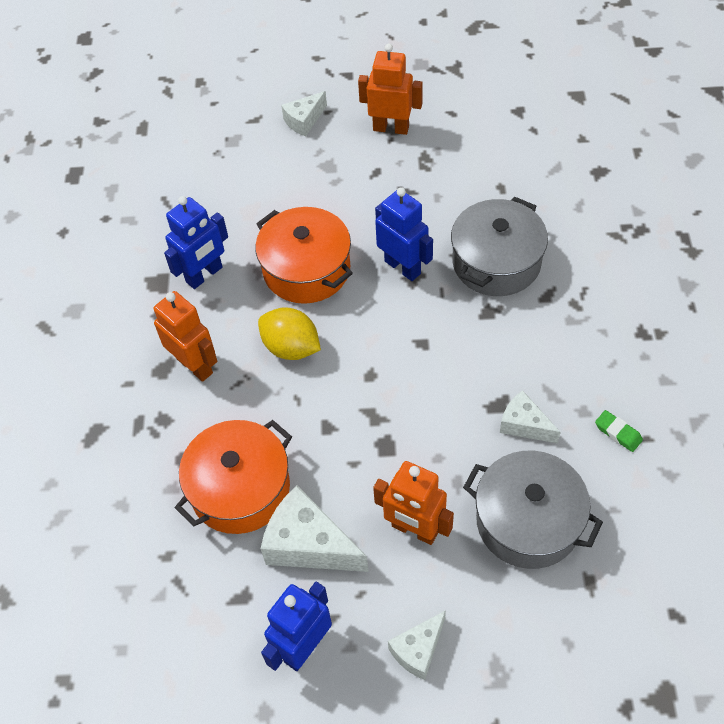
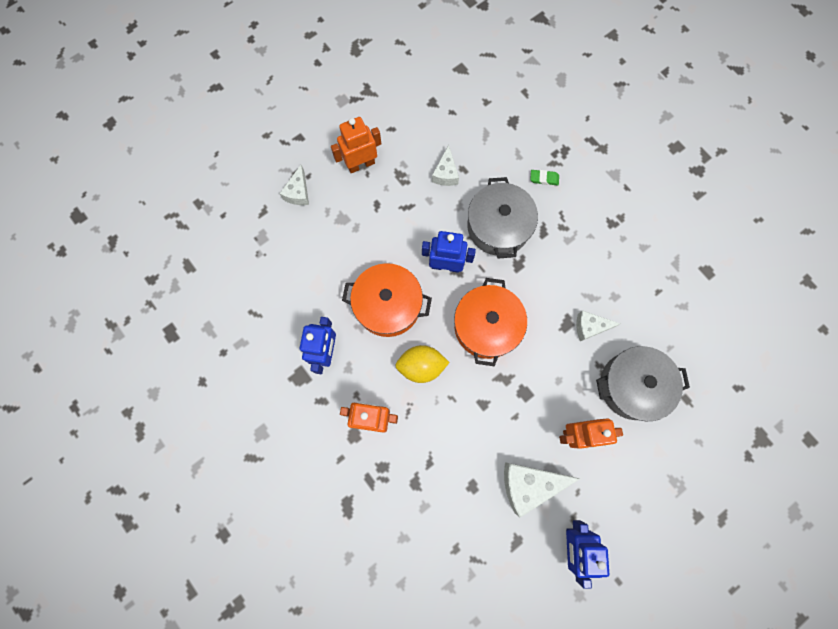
camera: 40 degrees left, 20 degrees up
orange pot [175,420,292,534] -> orange pot moved to [454,278,527,367]
white cheese [388,610,446,680] -> white cheese moved to [432,145,459,186]
green eraser [595,410,643,452] -> green eraser moved to [530,170,559,185]

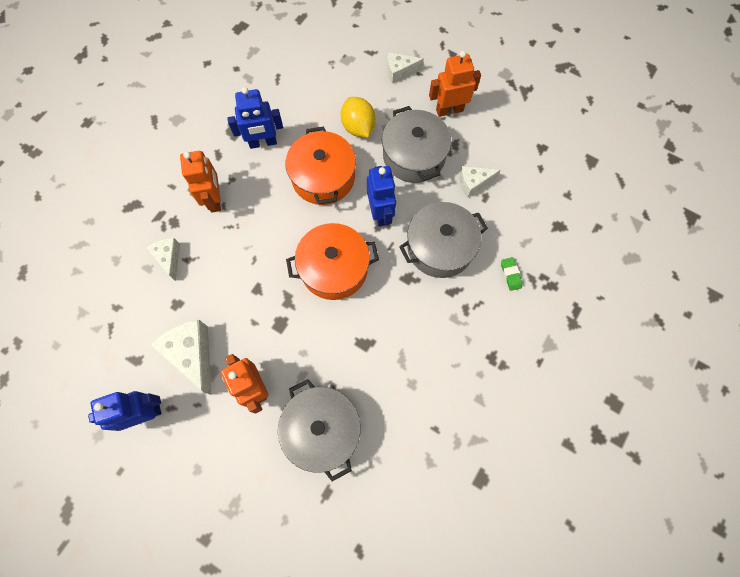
camera: 70 degrees right, 5 degrees down
orange robot [331,117,381,173] -> orange robot turned 60 degrees counterclockwise [429,51,481,117]
yellow lemon [395,345,450,383] -> yellow lemon moved to [341,97,376,138]
white cheese [576,310,620,341] -> white cheese moved to [146,238,180,281]
none -> grey pot [382,106,451,183]

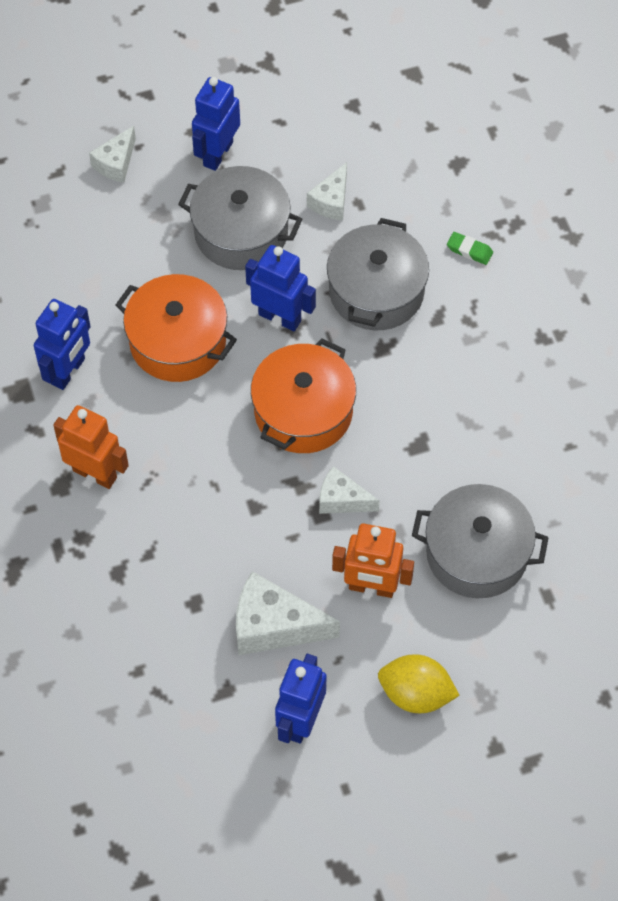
camera: 50 degrees left, 10 degrees down
white cheese [146,238,180,281] -> white cheese moved to [319,466,380,514]
yellow lemon [341,97,376,138] -> yellow lemon moved to [378,654,460,713]
orange robot [429,51,481,117] -> blue robot [192,77,240,171]

